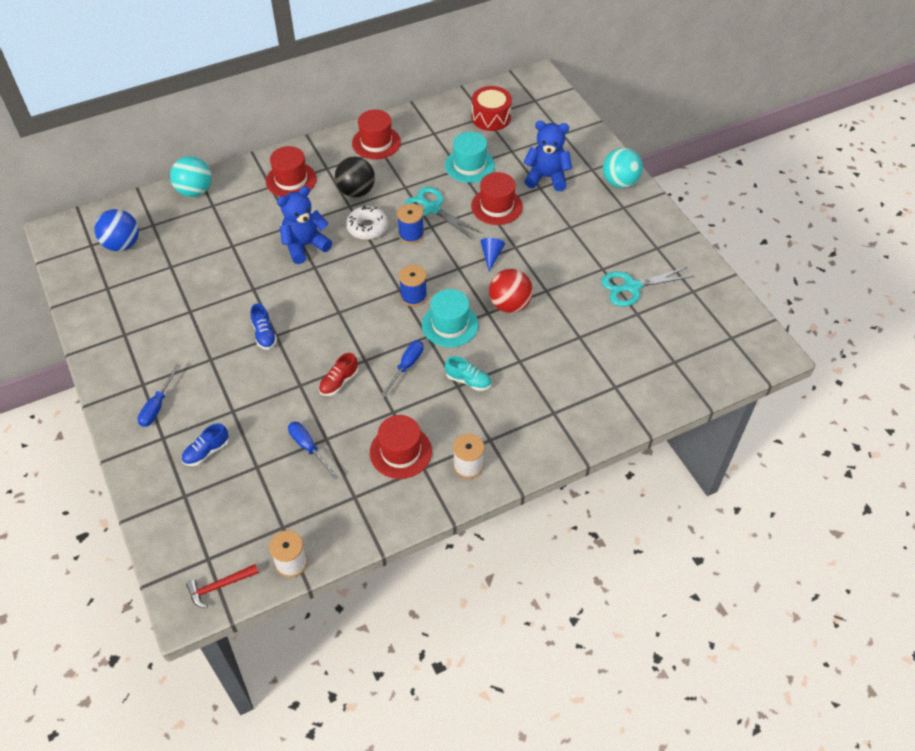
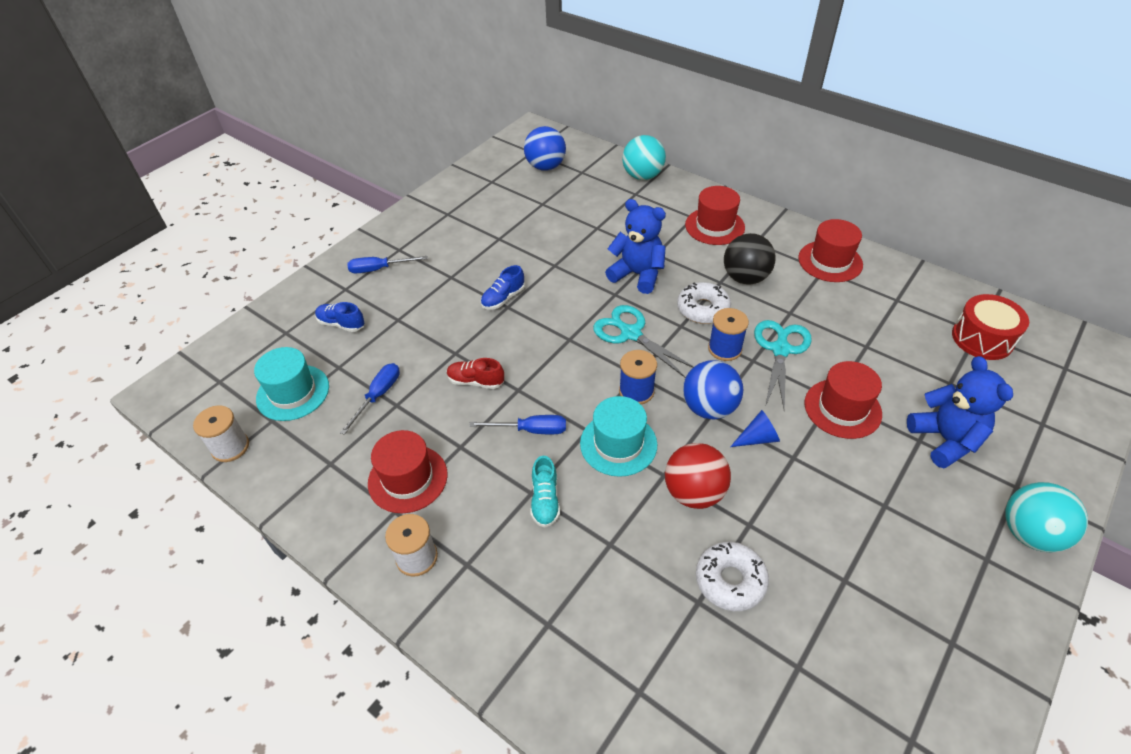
camera: 65 degrees right, 5 degrees down
red hammer [186,564,259,608] -> none
turquoise hat [445,132,495,183] -> turquoise hat moved to [254,347,329,421]
turquoise scissors [601,267,693,306] -> turquoise scissors moved to [593,305,694,378]
none -> blue ball [683,360,743,420]
none -> white donut [696,542,769,611]

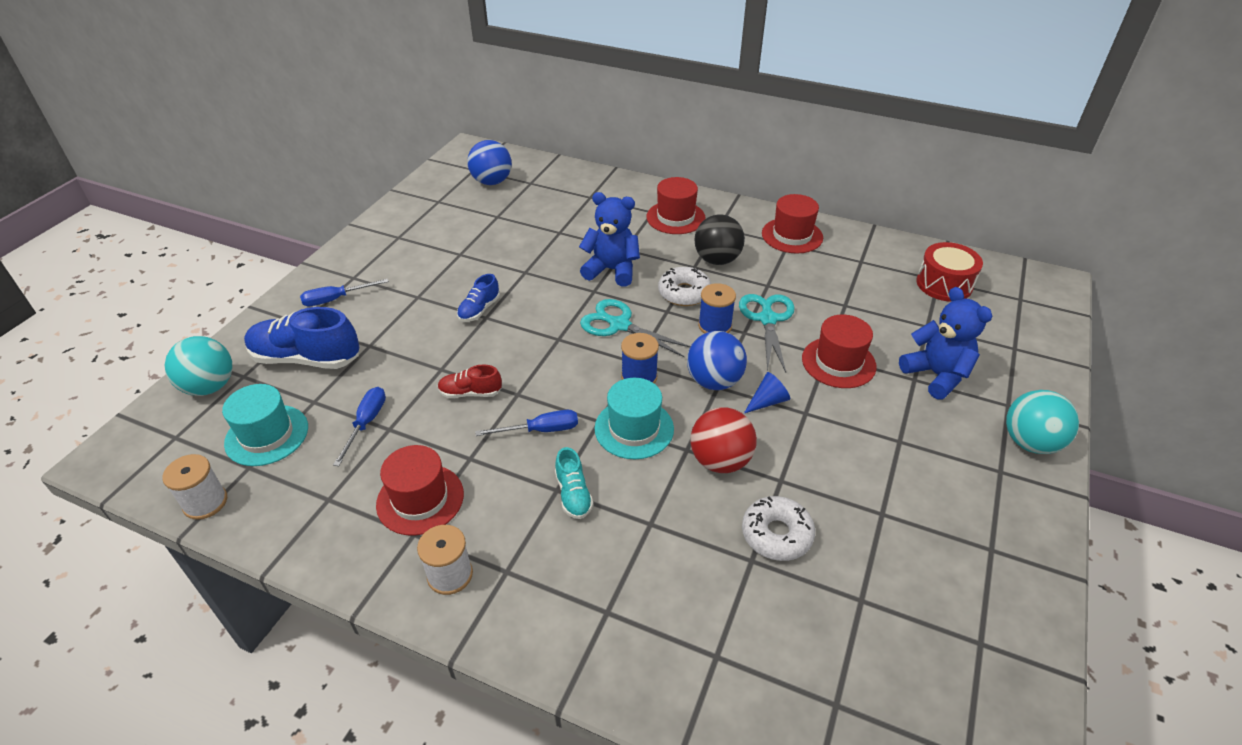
camera: 15 degrees left, 5 degrees down
blue shoe [315,302,365,332] -> blue shoe [244,307,359,369], size x1.92
turquoise ball [622,135,666,180] -> turquoise ball moved to [165,336,232,396]

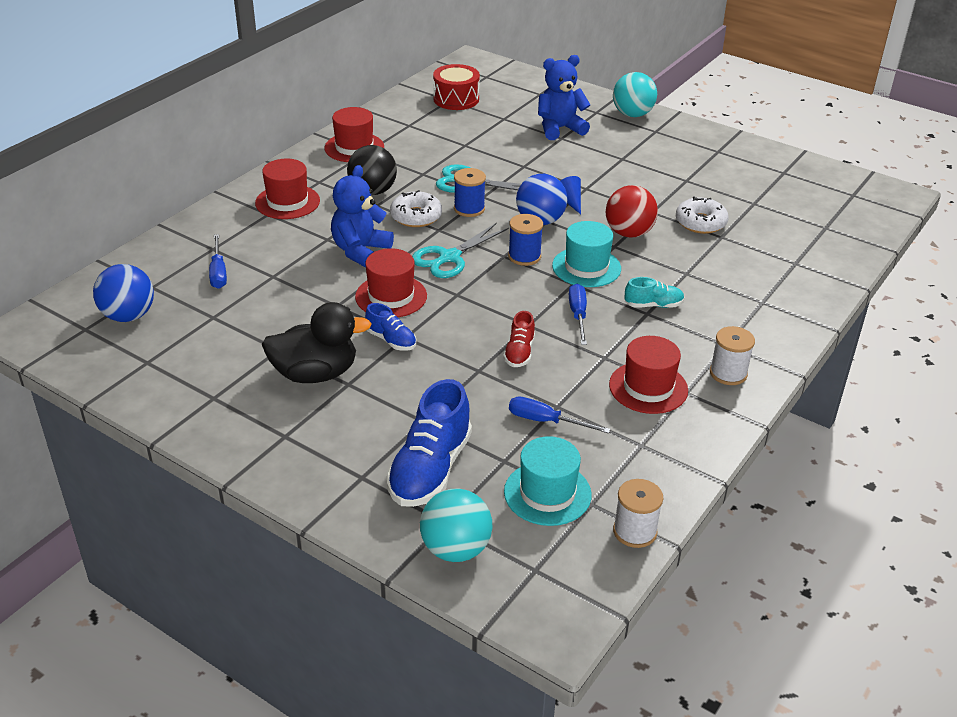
camera: 80 degrees left, 5 degrees down
blue screwdriver [300,279,389,306] -> blue screwdriver moved to [209,234,227,289]
red hat [802,315,877,388] -> red hat moved to [355,248,427,317]
none -> black duck [262,302,371,383]

